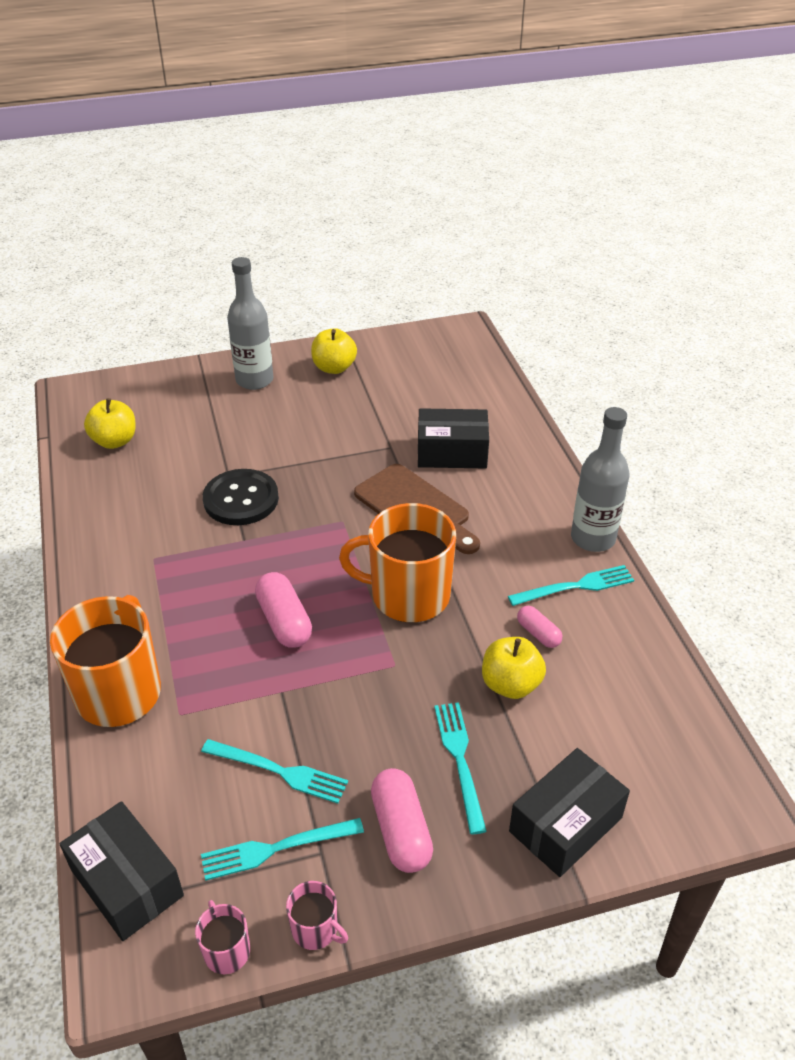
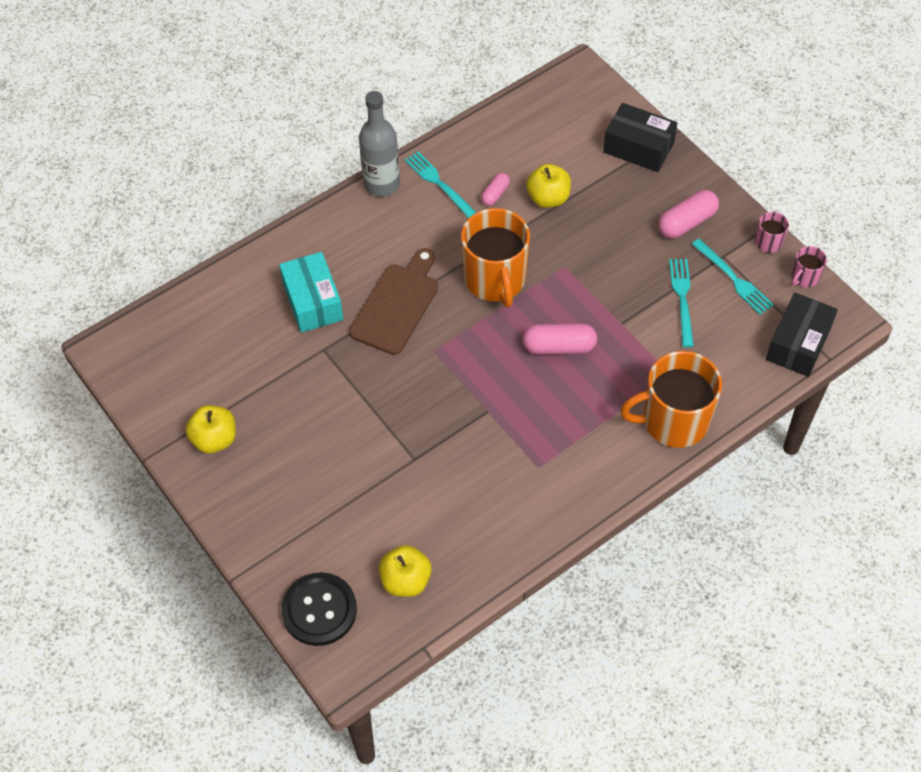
camera: 110 degrees left, 15 degrees up
black button [203,469,279,525] -> black button moved to [281,572,357,646]
grey bottle [227,257,274,390] -> none
pink capsule [255,572,312,648] -> pink capsule turned 45 degrees clockwise [522,323,597,355]
black box [418,408,489,468] -> turquoise box [279,252,344,333]
turquoise fork [434,702,487,834] -> none

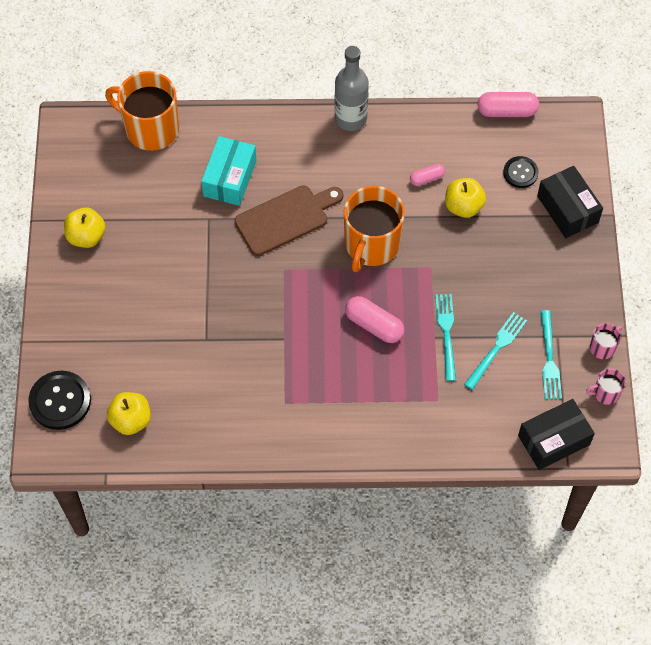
camera: 35 degrees right, 5 degrees up
turquoise fork [404,151,476,218] -> turquoise fork moved to [435,294,456,381]
orange mug [620,351,722,448] -> orange mug moved to [105,71,179,151]
pink capsule [658,190,719,239] -> pink capsule moved to [477,92,539,117]
none -> black button [503,156,539,188]

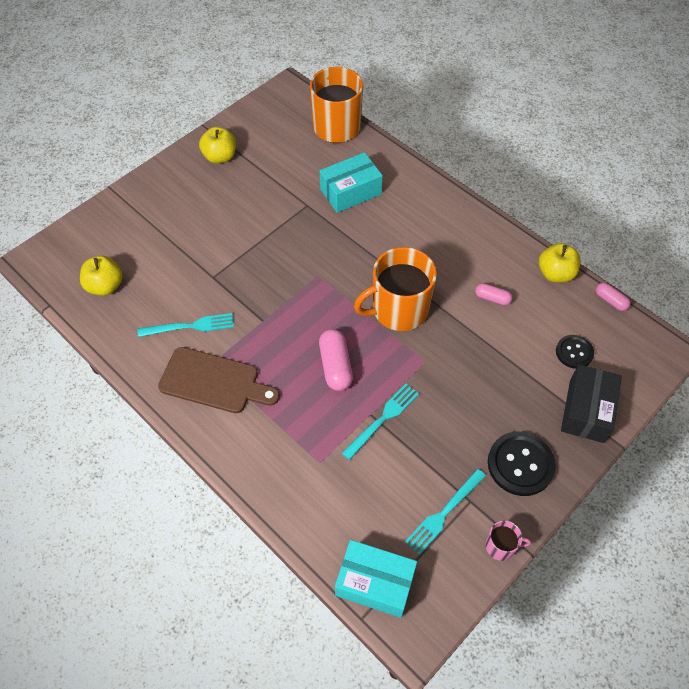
camera: 45 degrees right, 5 degrees down
black button [28,371,91,430] -> black button moved to [488,432,556,496]
brown cutting board [235,186,343,256] -> brown cutting board moved to [158,347,280,413]
grey bottle [335,46,369,131] -> none
yellow apple [445,178,486,218] -> yellow apple moved to [539,243,581,283]
turquoise fork [464,312,527,390] -> turquoise fork moved to [138,313,234,337]
pink capsule [477,92,539,117] -> pink capsule [596,283,631,311], size x0.59
black box [518,399,595,470] -> turquoise box [335,540,417,618]
pink mug [586,369,626,405] -> none

